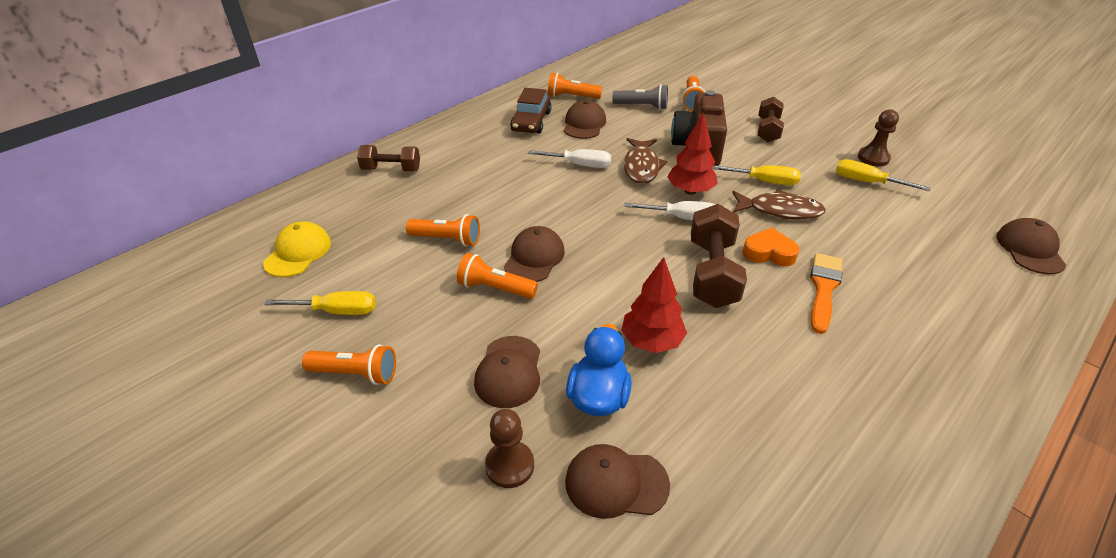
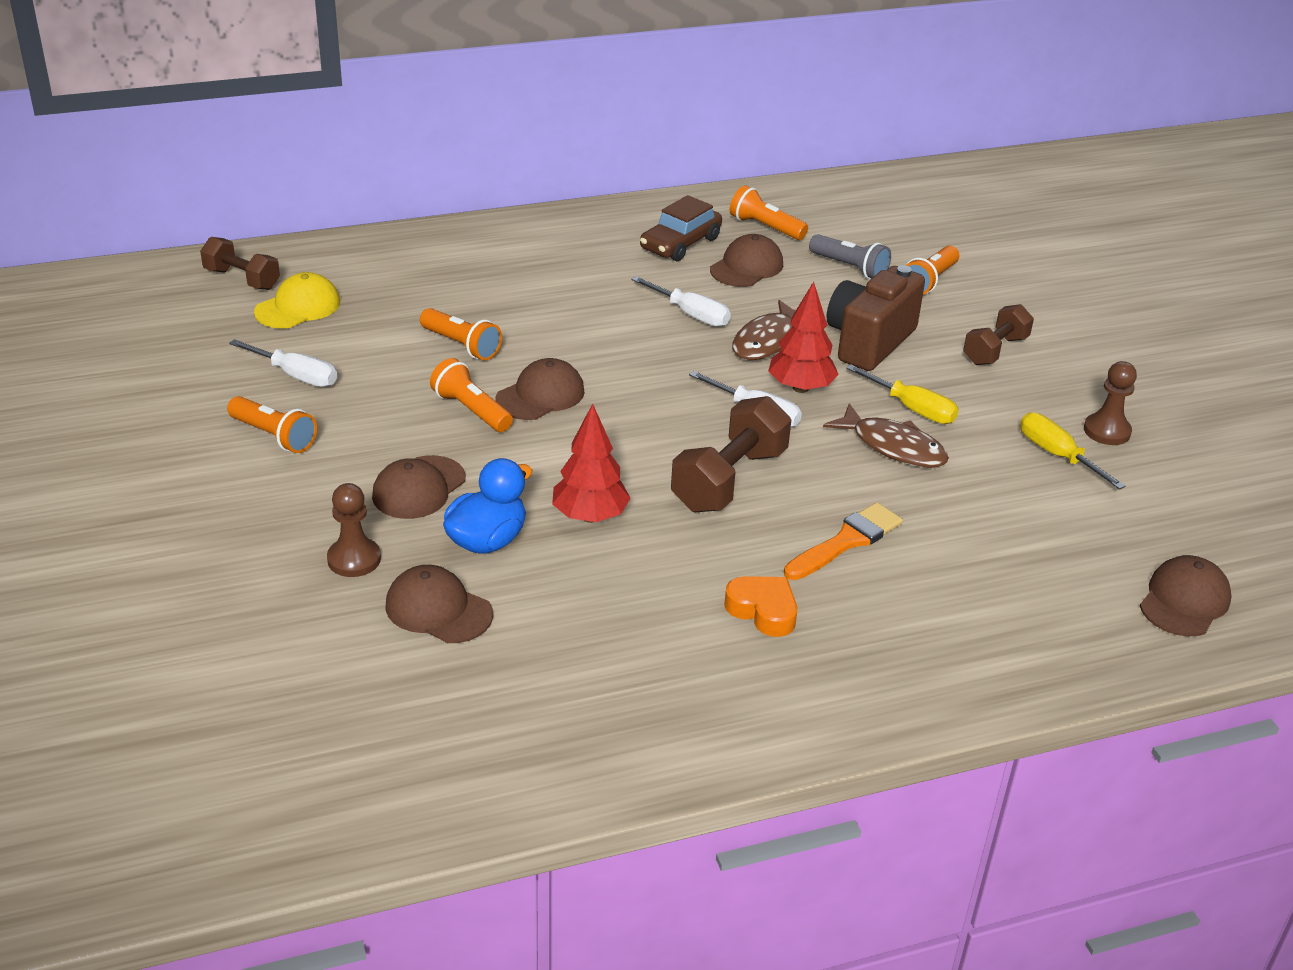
camera: 25 degrees right, 5 degrees down
yellow screwdriver [264,291,376,315] -> white screwdriver [229,339,337,387]
brown dumbbell [357,145,420,171] -> brown dumbbell moved to [200,237,280,290]
orange heart [743,227,800,266] -> orange heart moved to [724,576,797,637]

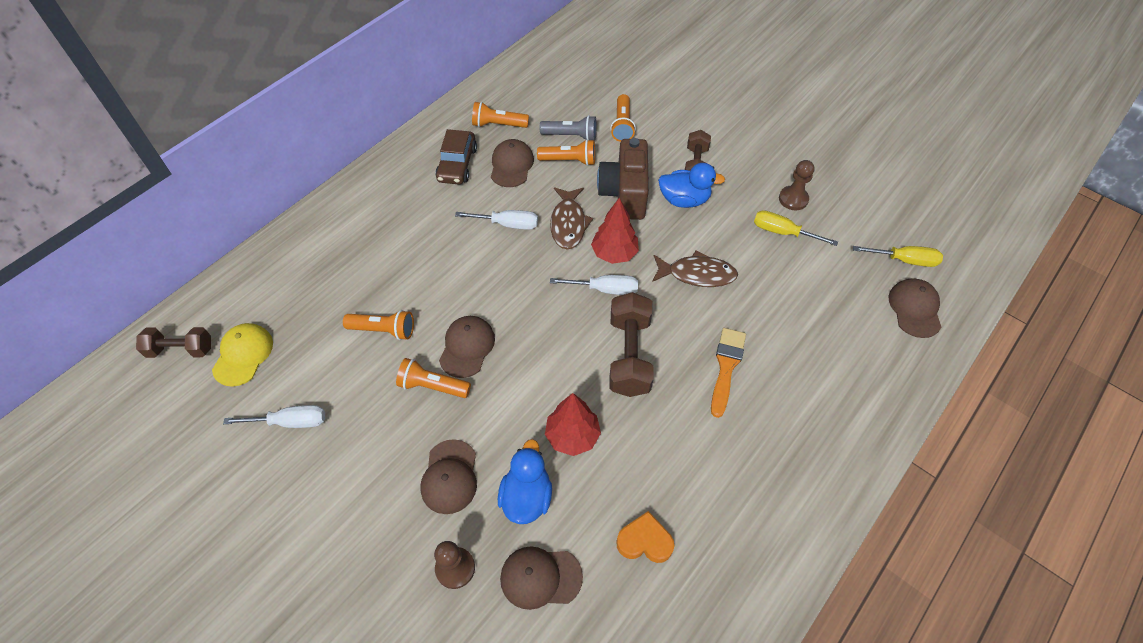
camera: 30 degrees left, 20 degrees up
orange flashlight [227,396,317,453] -> orange flashlight moved to [537,139,595,166]
orange heart [724,576,797,637] -> orange heart moved to [616,511,674,563]
yellow screwdriver [846,364,959,424] -> yellow screwdriver moved to [853,246,943,267]
none -> blue duck [658,163,725,208]

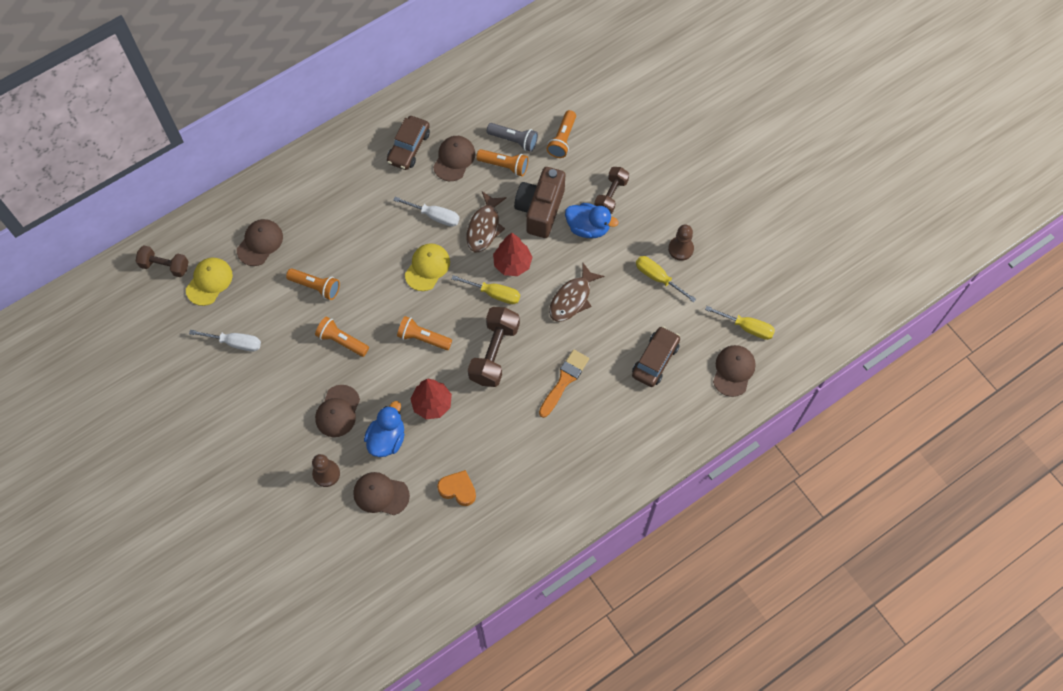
camera: 15 degrees right, 10 degrees up
brown cap [439,316,495,378] -> brown cap moved to [237,219,283,266]
orange flashlight [472,102,529,128] -> orange flashlight moved to [397,316,452,350]
white screwdriver [550,275,638,295] -> yellow screwdriver [451,275,520,304]
brown fish [652,250,738,287] -> brown fish turned 105 degrees clockwise [549,263,604,322]
none -> yellow cap [405,243,450,291]
none -> brown car [632,326,680,387]

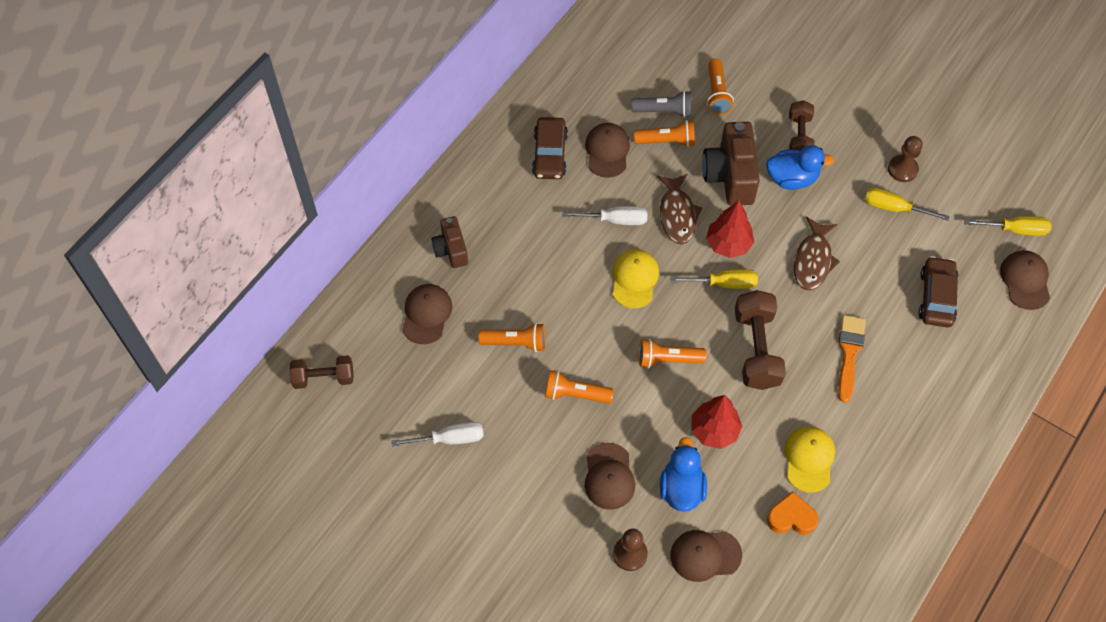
camera: 20 degrees left, 5 degrees down
yellow cap [186,258,233,306] -> yellow cap moved to [785,426,835,493]
none -> brown camera [431,216,468,268]

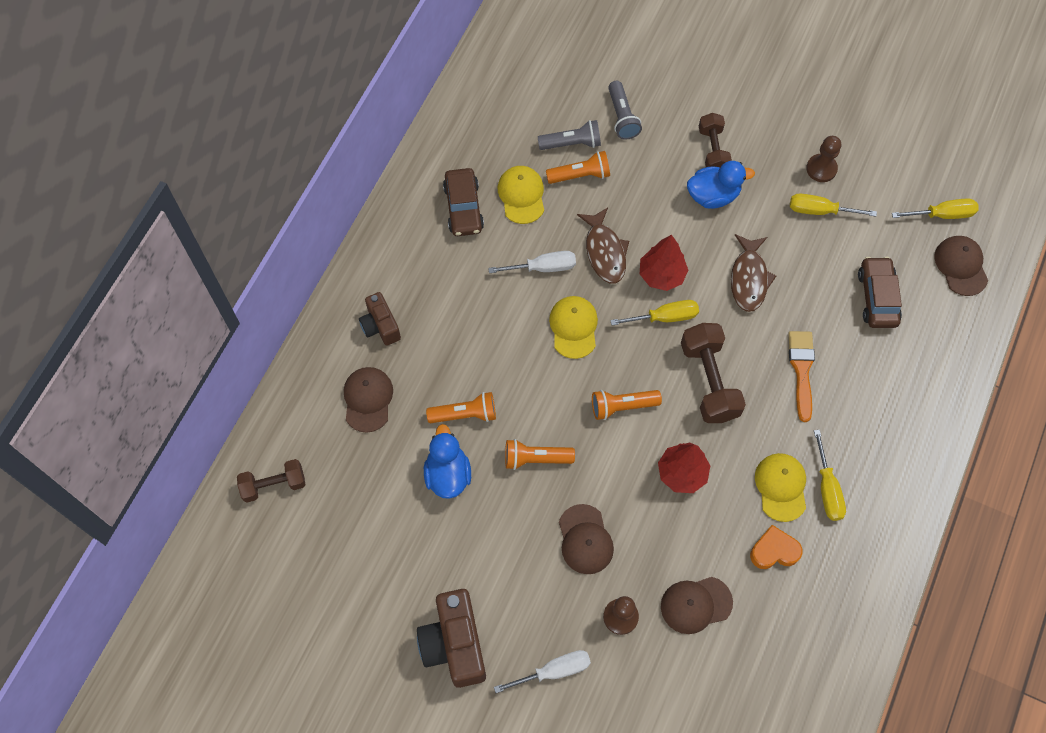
camera: 10 degrees left, 5 degrees up
white screwdriver [391,422,484,446] -> white screwdriver moved to [494,650,591,693]
brown cap [585,123,630,178] -> yellow cap [498,166,544,224]
blue duck [660,437,707,512] -> blue duck moved to [424,424,471,499]
brown camera [702,122,760,206] -> brown camera moved to [417,589,486,688]
orange flashlight [707,59,734,115] -> grey flashlight [608,81,642,140]
none -> yellow screwdriver [814,430,846,521]

